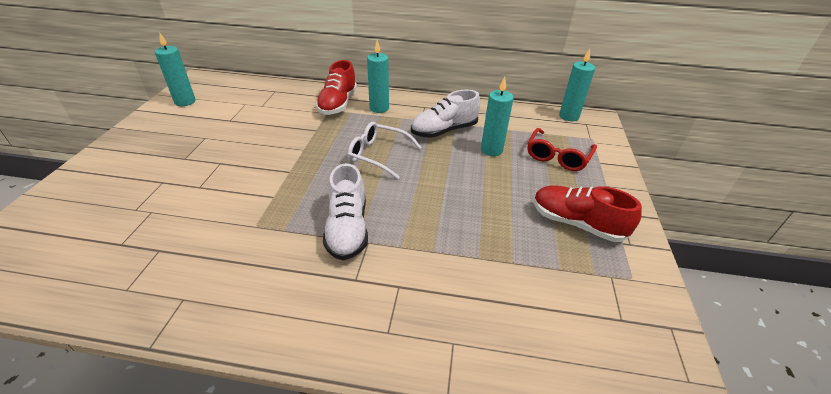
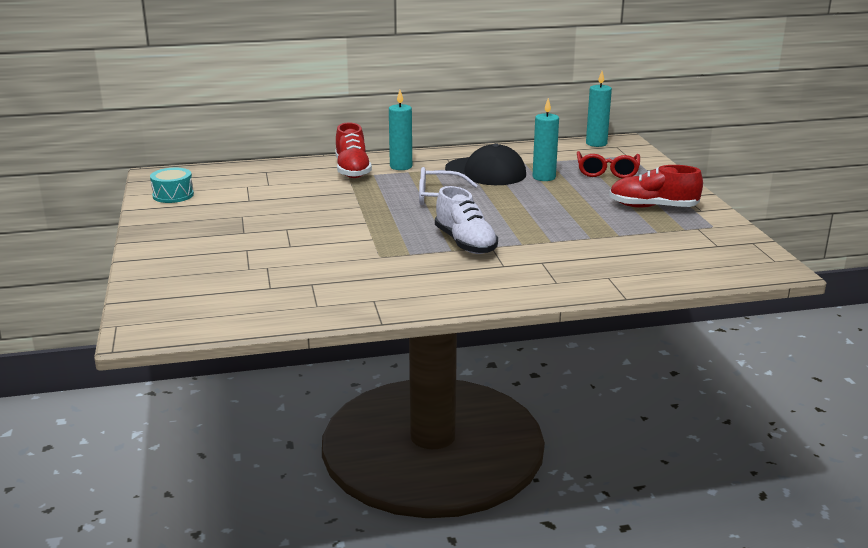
camera: 20 degrees left, 15 degrees down
turquoise candle [155,32,195,106] -> turquoise drum [150,168,194,203]
white shoe [411,90,480,138] -> black cap [445,143,526,185]

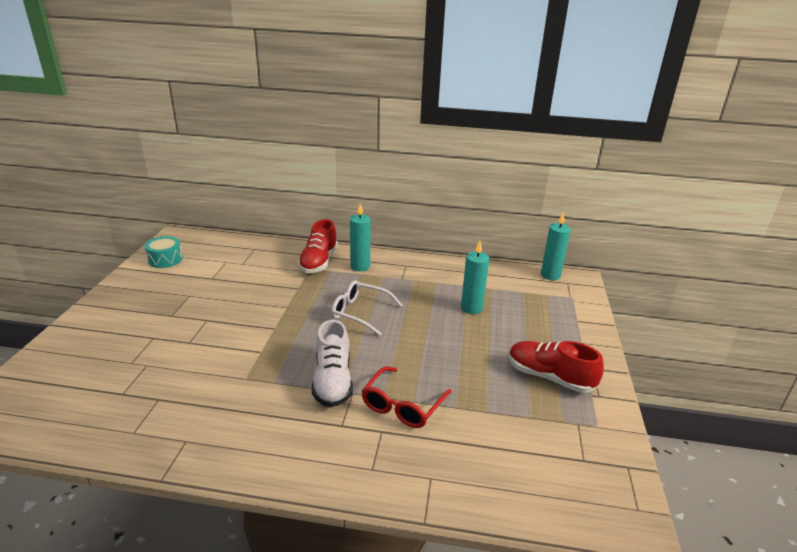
camera: 20 degrees right, 5 degrees up
black cap [445,143,526,185] -> none
red glasses [577,151,640,179] -> red glasses moved to [362,367,452,428]

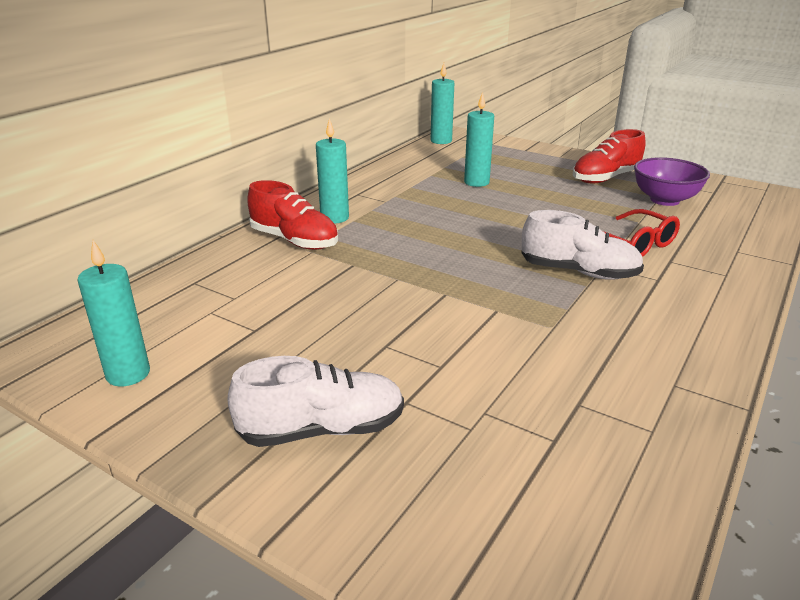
camera: 65 degrees left, 0 degrees up
turquoise drum [145,236,183,268] -> turquoise candle [77,240,150,386]
white glasses [331,280,403,336] -> none
none -> white shoe [227,356,404,447]
none -> purple bowl [634,157,710,206]

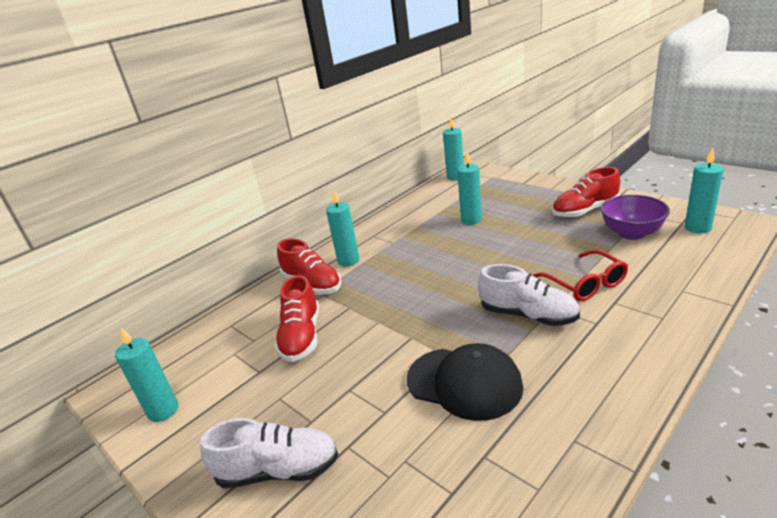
camera: 15 degrees right, 0 degrees up
none -> red shoe [275,275,319,362]
none -> black cap [407,343,523,421]
none -> turquoise candle [685,148,724,233]

